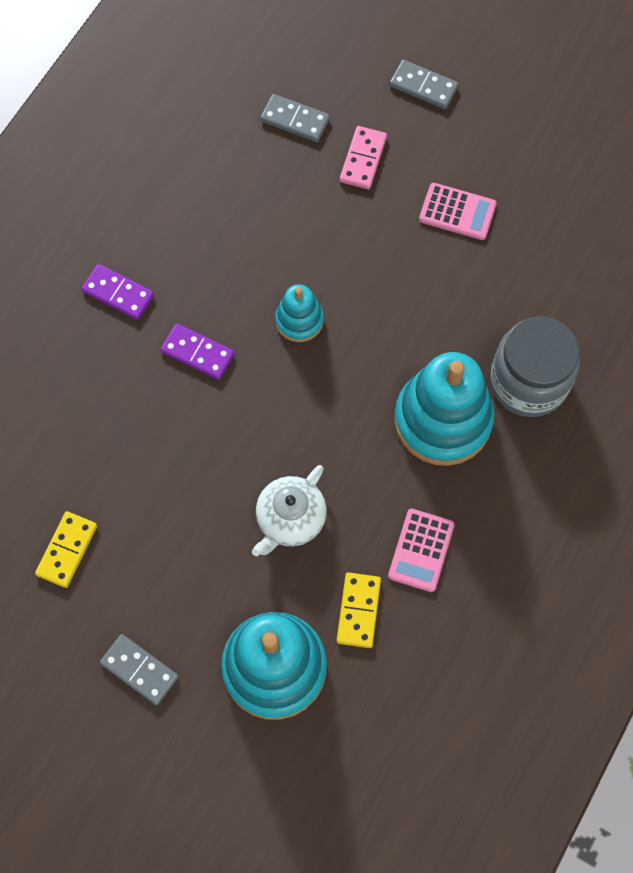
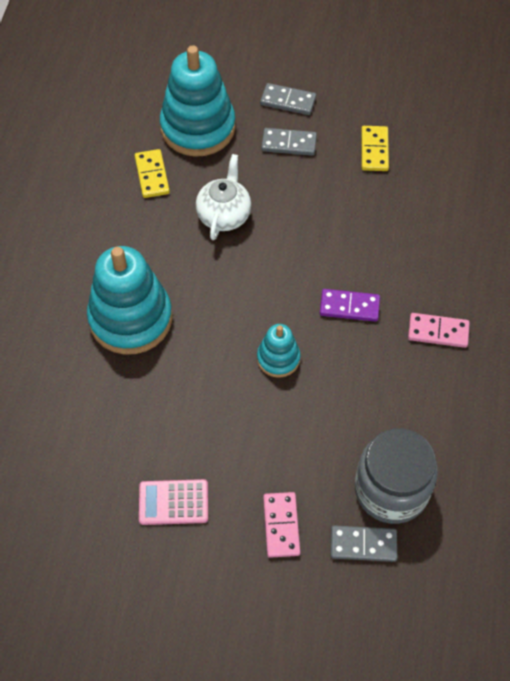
camera: 160 degrees right, 10 degrees down
purple domino [81,264,154,320] -> pink domino [408,313,470,348]
pink calculator [388,509,455,592] -> none
grey domino [390,60,458,109] -> grey domino moved to [261,128,317,156]
grey jar [490,316,580,417] -> grey jar moved to [355,428,438,524]

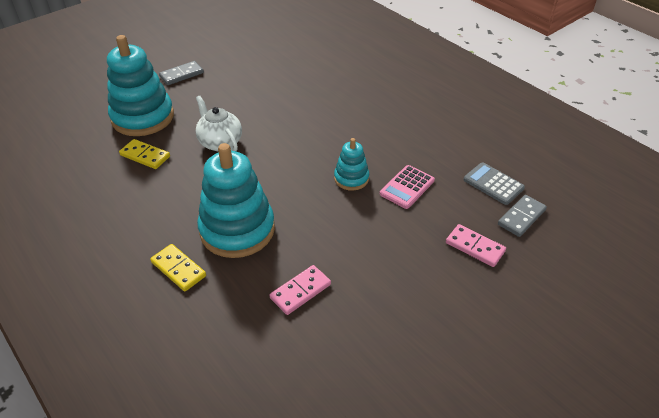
camera: 50 degrees left, 15 degrees down
pink calculator [139,479,208,525] -> pink calculator moved to [380,165,435,209]
grey domino [261,128,317,156] -> none
purple domino [320,289,380,322] -> none
grey jar [355,428,438,524] -> grey calculator [463,162,525,205]
yellow domino [361,126,389,171] -> yellow domino moved to [150,244,206,291]
pink domino [408,313,470,348] -> pink domino moved to [270,265,331,315]

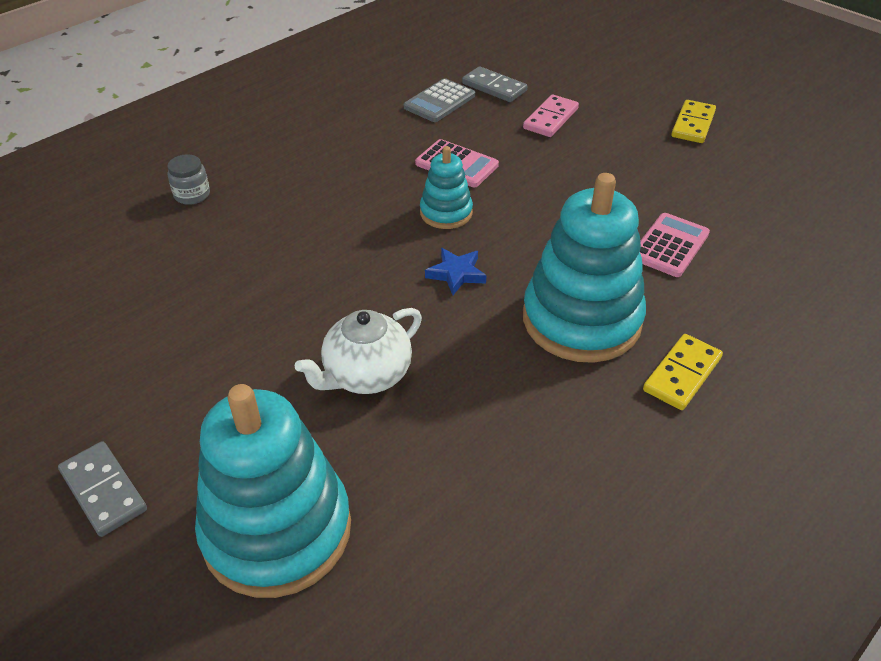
camera: 95 degrees left, 0 degrees up
yellow domino [119,139,170,169] -> yellow domino moved to [671,100,716,143]
pink domino [270,265,331,315] -> pink calculator [640,213,710,277]
none -> grey jar [167,154,210,205]
none -> blue star [425,248,486,295]

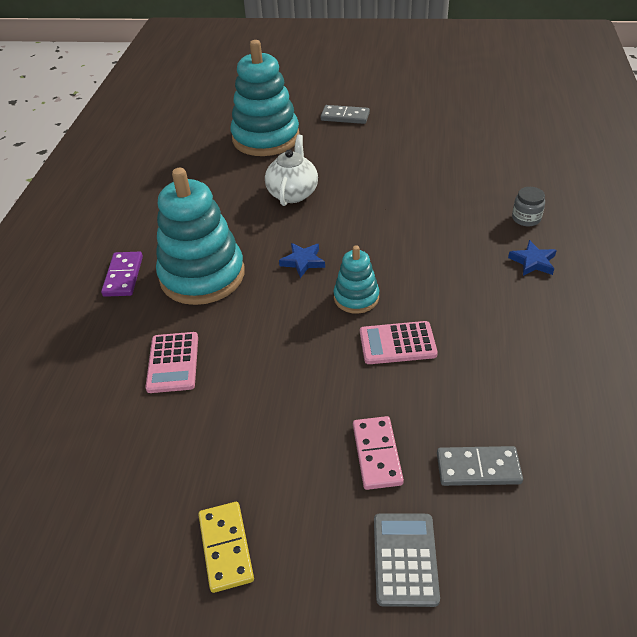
camera: 145 degrees right, 0 degrees up
grey calculator [404,78,475,122] -> grey calculator moved to [374,513,440,607]
yellow domino [643,334,723,410] -> purple domino [101,252,143,297]
none -> blue star [508,240,557,276]

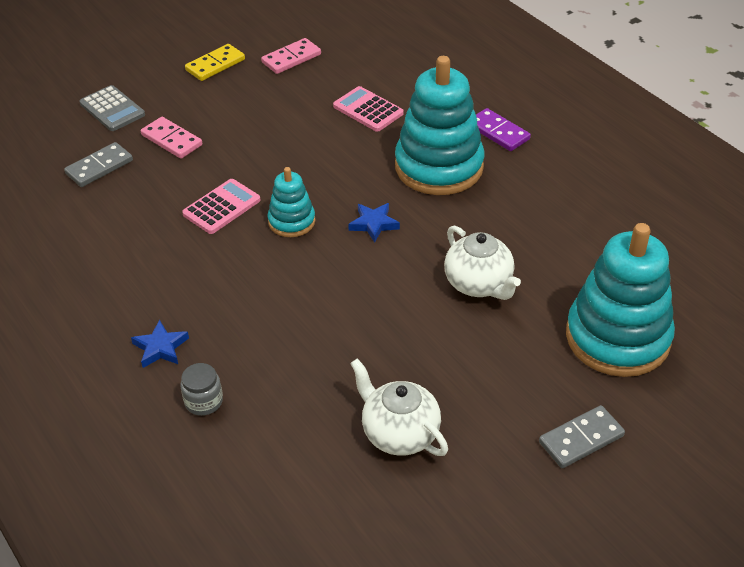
camera: 135 degrees right, 0 degrees up
yellow domino [198,502,254,593] -> yellow domino turned 75 degrees counterclockwise [185,44,245,81]
none -> pink domino [261,38,321,74]
none -> white teapot [350,359,448,456]

